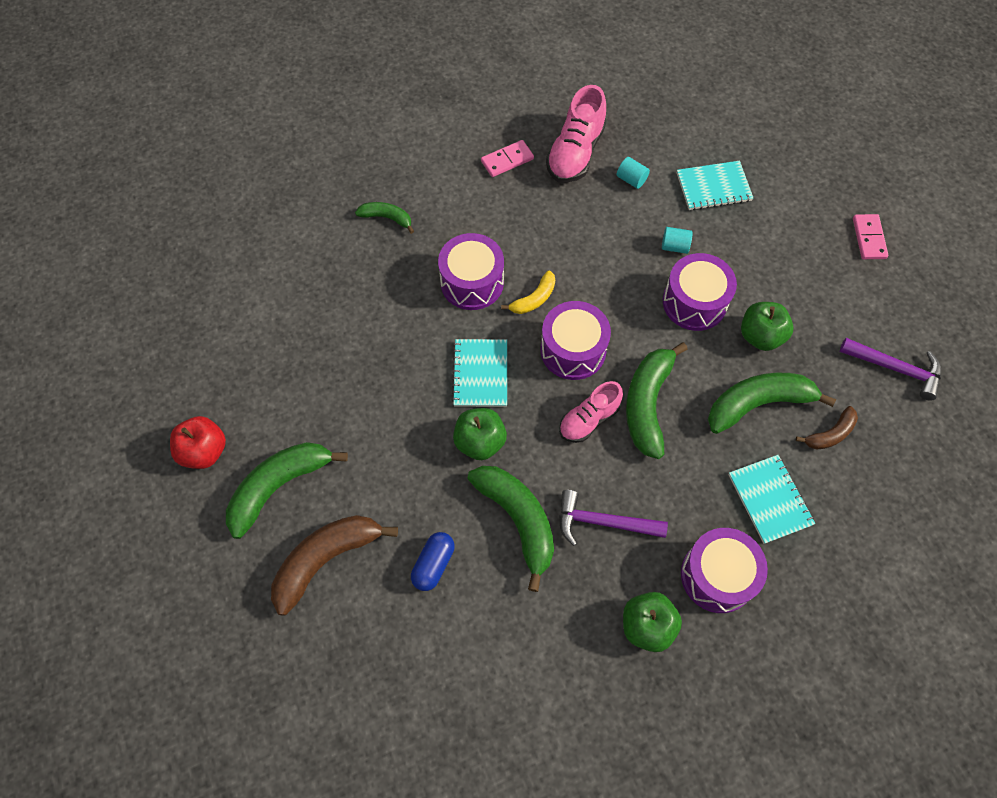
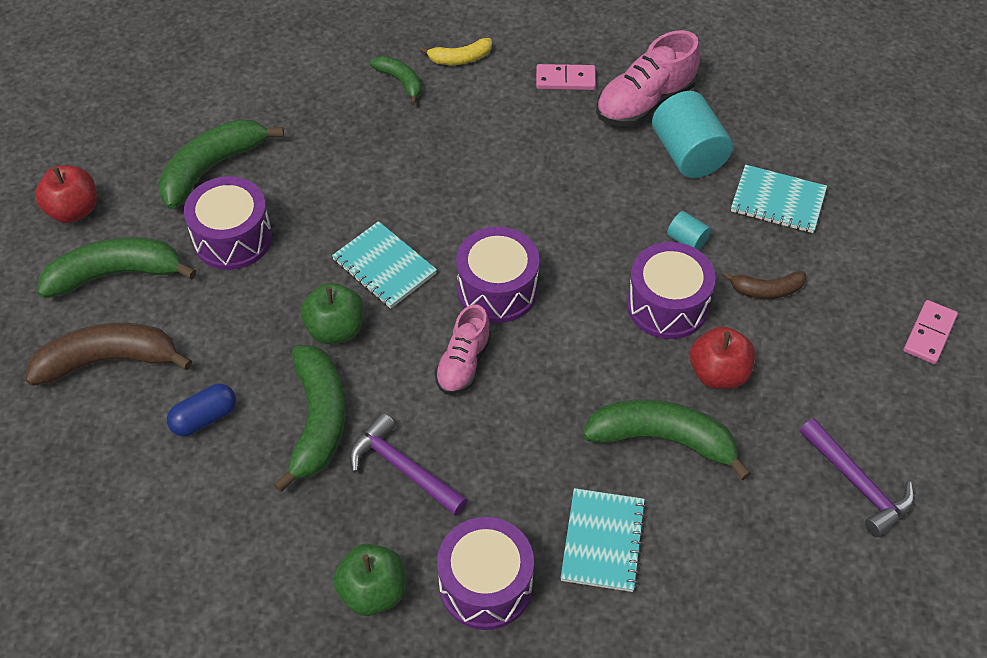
camera: 30 degrees right, 10 degrees down
purple drum [438,233,504,310] -> purple drum moved to [184,176,272,270]
turquoise notebook [452,339,507,407] -> turquoise notebook turned 75 degrees counterclockwise [332,221,437,309]
yellow banana [501,270,555,314] -> yellow banana moved to [420,38,492,65]
pink shoe [559,381,623,443] -> pink shoe turned 60 degrees counterclockwise [435,304,491,395]
turquoise cylinder [617,157,650,189] -> turquoise cylinder [652,91,733,178], size x2.10
green banana [626,342,688,459] -> green banana moved to [158,119,284,209]
green apple [741,302,794,351] -> red apple [690,326,755,389]
brown banana [796,406,858,450] -> brown banana moved to [722,271,806,299]

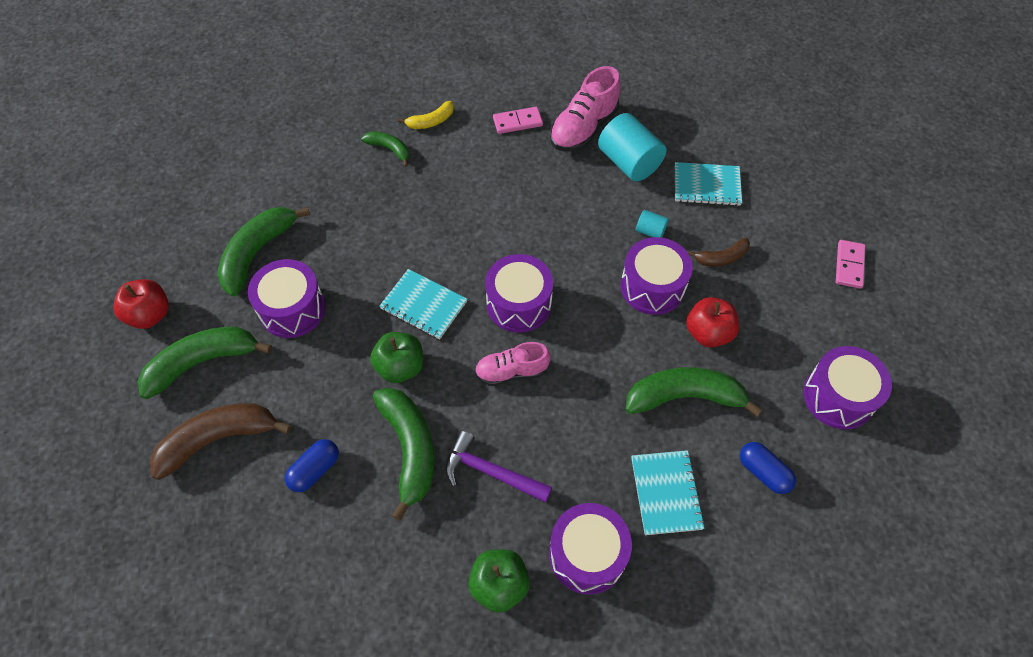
camera: 15 degrees left, 5 degrees up
pink shoe [435,304,491,395] -> pink shoe turned 75 degrees clockwise [475,342,550,386]
purple hammer [800,418,915,537] -> purple drum [804,346,892,429]
none -> blue capsule [740,442,796,494]

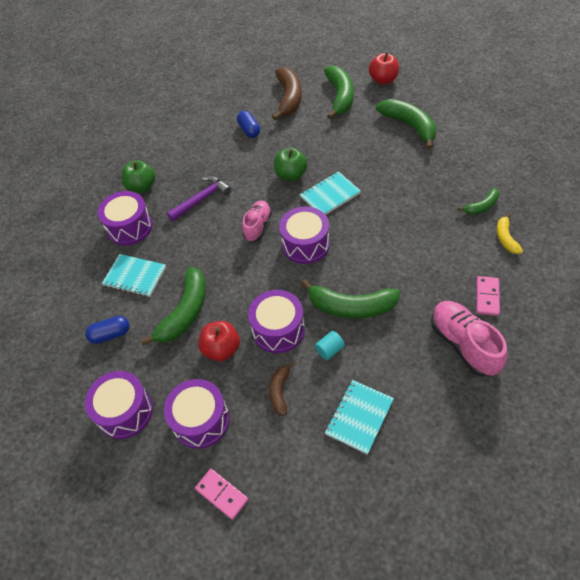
camera: 120 degrees right, 5 degrees down
purple drum [248,259,326,338] -> purple drum moved to [164,379,230,449]
green banana [373,388,435,521] -> green banana moved to [301,279,400,319]
turquoise cylinder [598,113,666,182] -> none

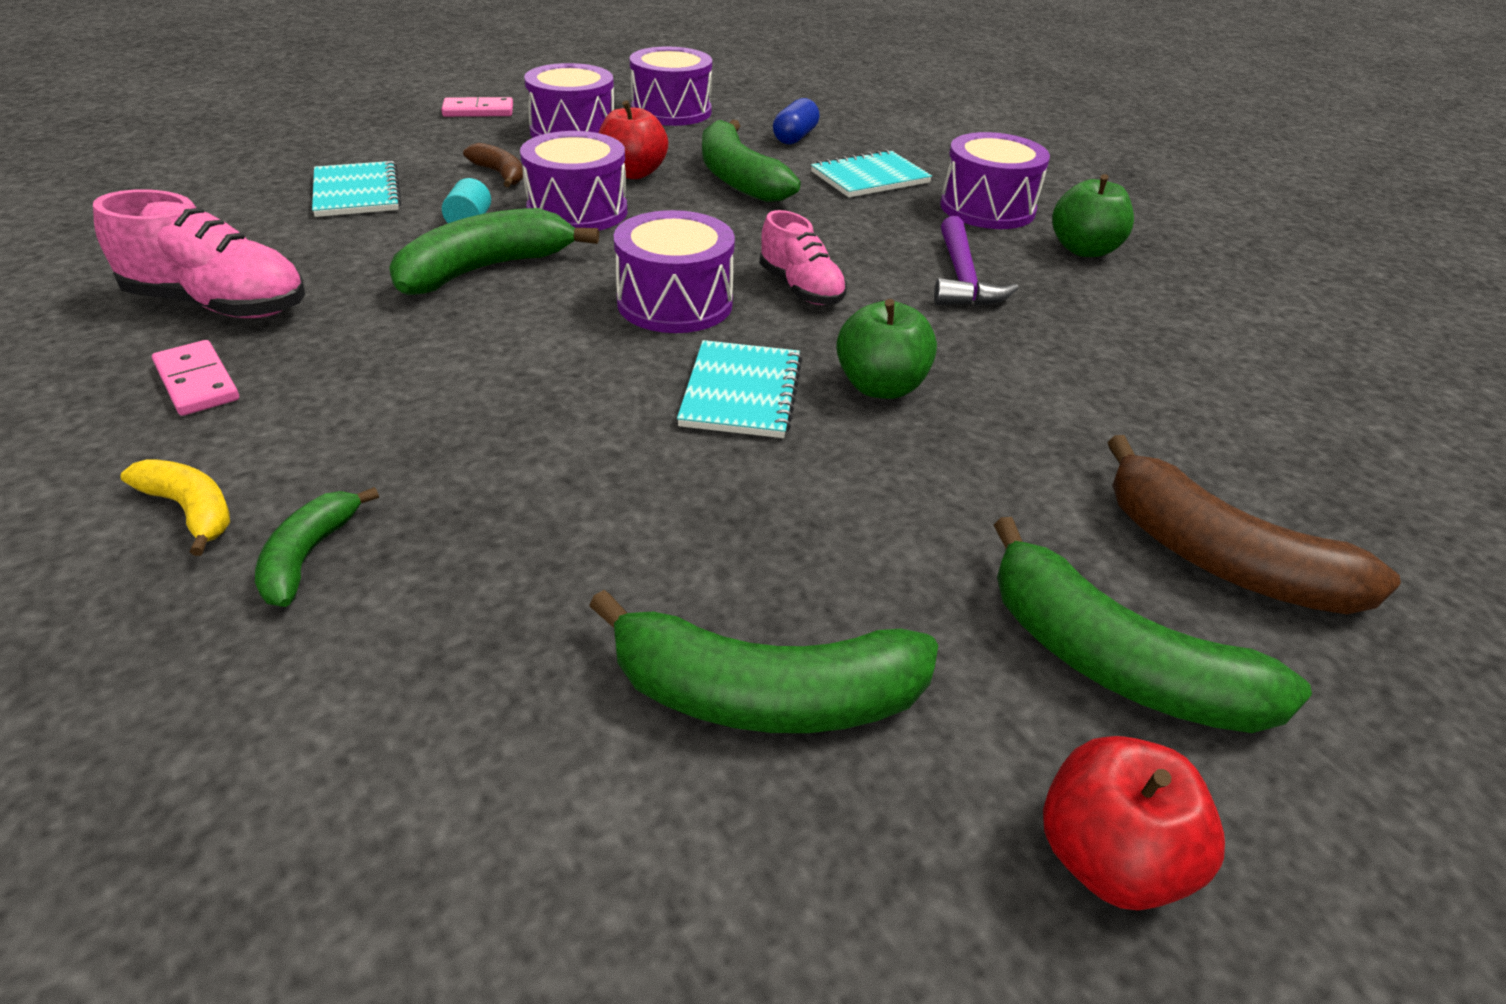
camera: 125 degrees right, 15 degrees down
blue capsule [237,111,260,138] -> none

